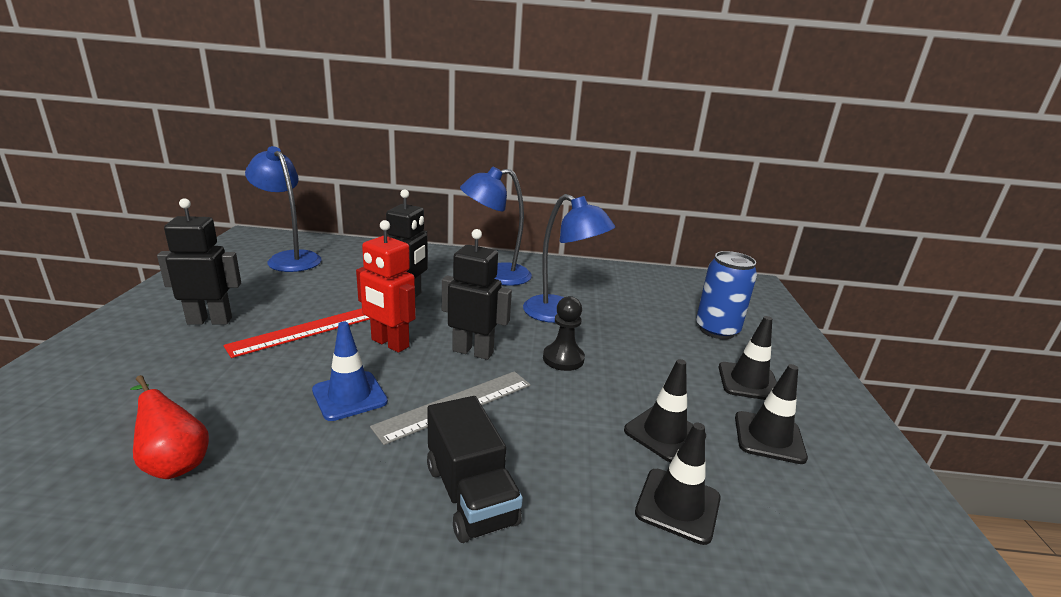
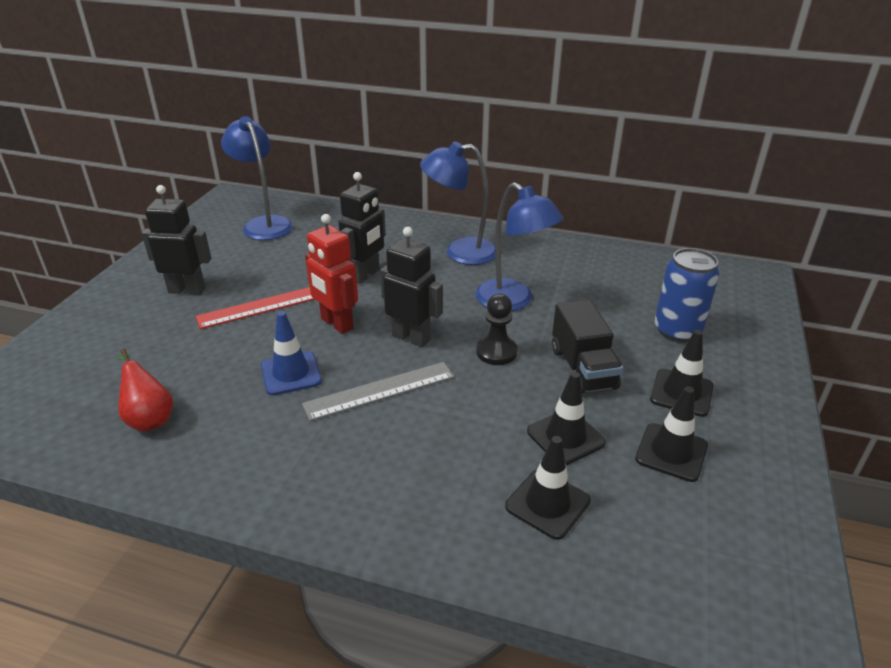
camera: 15 degrees right, 10 degrees up
black truck [427,396,523,543] -> black truck moved to [552,300,623,394]

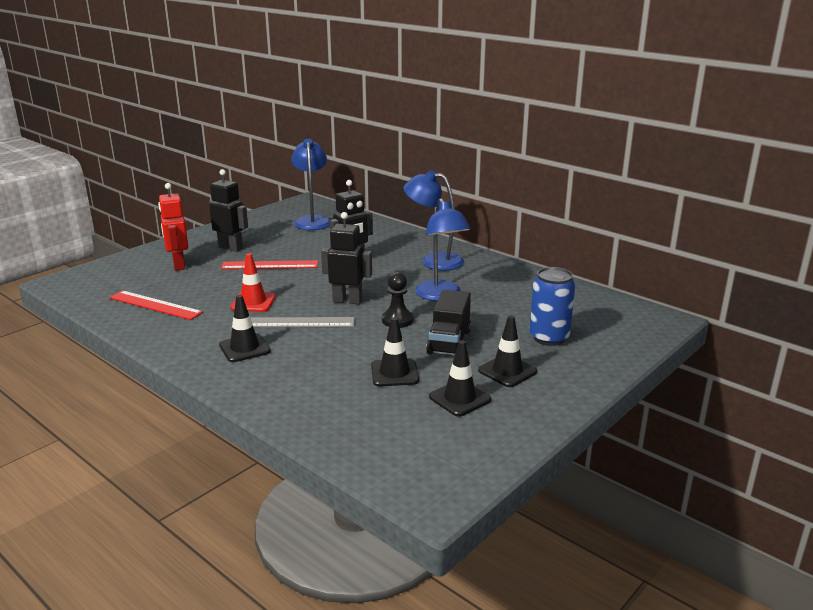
camera: 25 degrees right, 10 degrees down
red pear [117,349,173,432] -> red ruler [109,290,203,320]
blue traffic cone [261,311,322,395] -> red traffic cone [230,253,276,312]
red robot [305,214,358,334] -> red robot moved to [158,183,188,271]
black robot [380,227,443,347] -> black robot turned 45 degrees counterclockwise [321,212,372,304]
black traffic cone [505,436,591,540] -> black traffic cone moved to [219,295,271,362]

